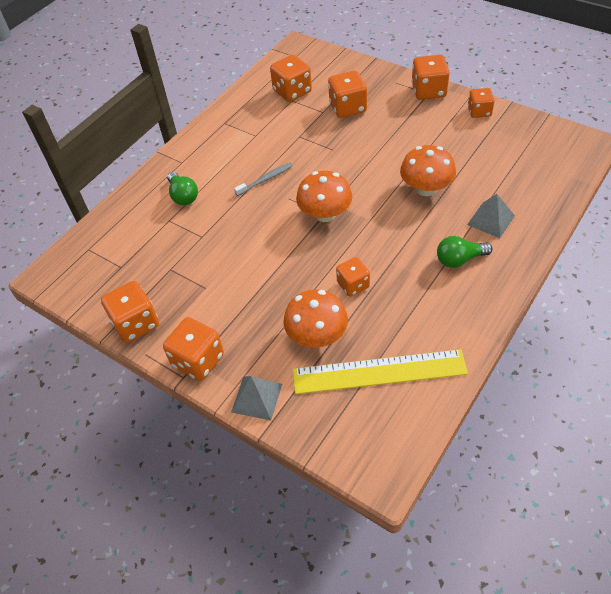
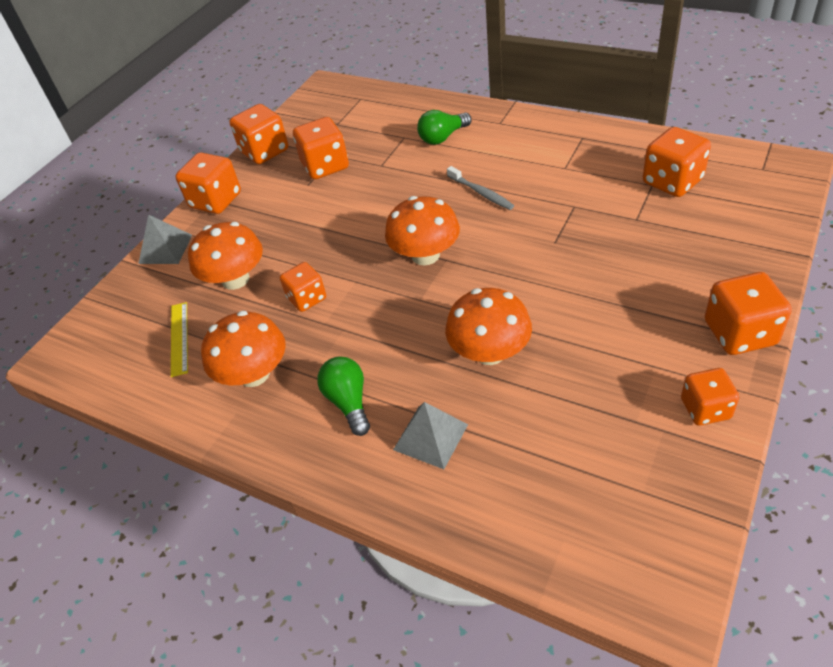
camera: 85 degrees right, 5 degrees down
yellow ruler [293,349,468,394] -> yellow ruler [171,302,188,377], size x0.49
orange dice [328,71,367,118] -> orange dice moved to [293,117,349,179]
none -> orange mushroom [201,311,286,387]

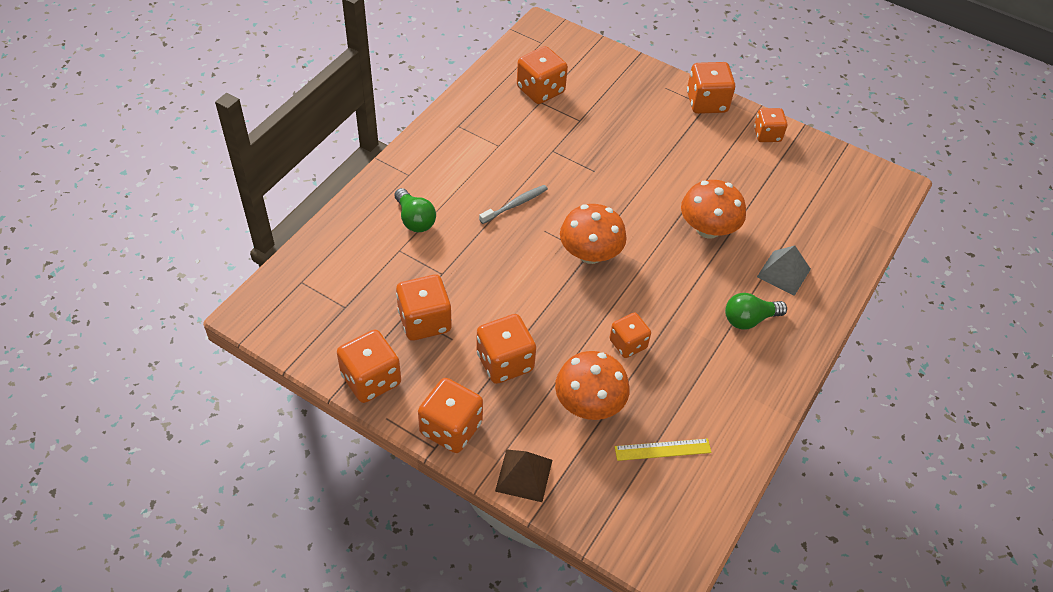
camera: 95 degrees left, 5 degrees up
grey pyramid [138,214,192,264] -> brown pyramid [495,449,552,502]
orange mushroom [201,311,286,387] -> none
none -> orange dice [477,314,536,384]

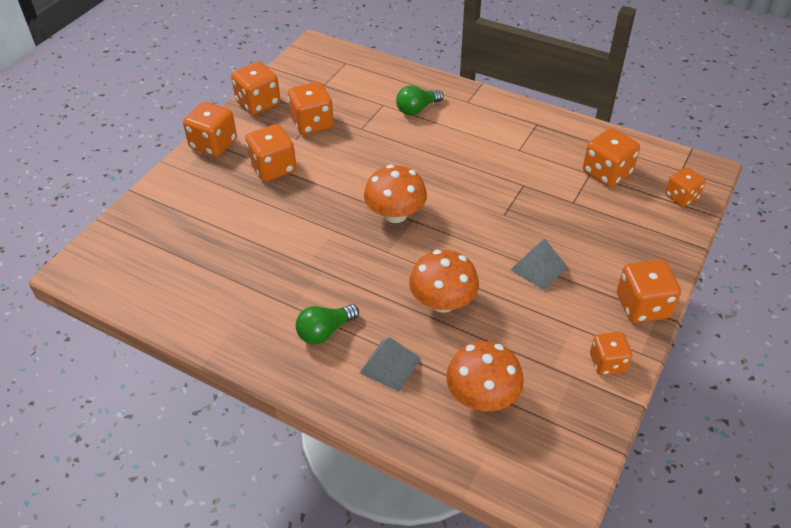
camera: 90 degrees right, 5 degrees down
grey toothbrush [479,185,548,224] -> none
brown pyramid [495,449,552,502] -> none
orange mushroom [555,351,630,420] -> orange mushroom moved to [446,341,524,411]
orange dice [609,313,651,358] -> orange dice moved to [665,167,706,207]
yellow ruler [615,438,711,461] -> none
green light bulb [725,293,787,330] -> green light bulb turned 105 degrees counterclockwise [296,304,359,344]
none -> grey pyramid [511,239,568,291]

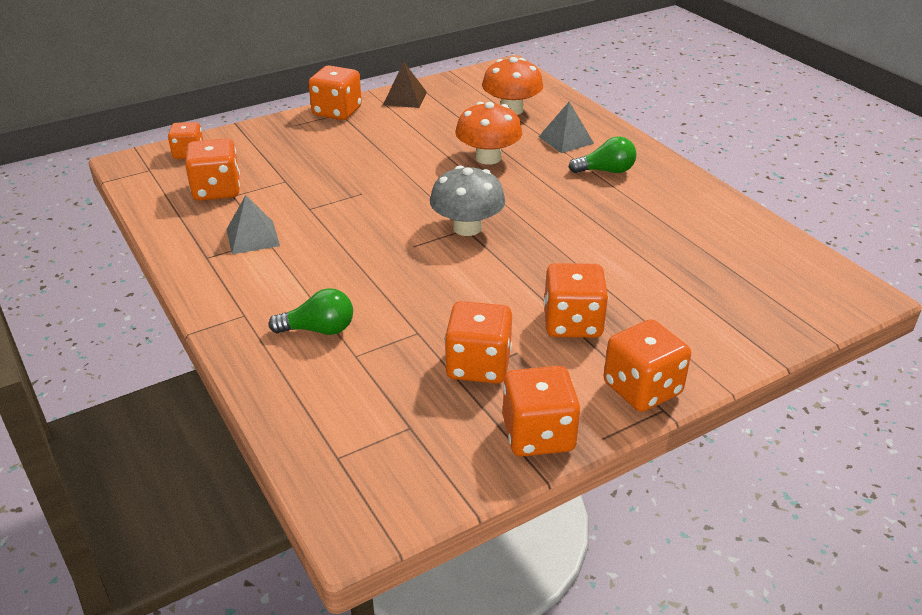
camera: 150 degrees left, 10 degrees down
orange mushroom [364,165,427,223] -> grey mushroom [430,165,505,236]
grey pyramid [511,239,568,291] -> grey pyramid moved to [226,195,280,254]
orange dice [590,332,632,375] -> brown pyramid [383,62,427,108]

